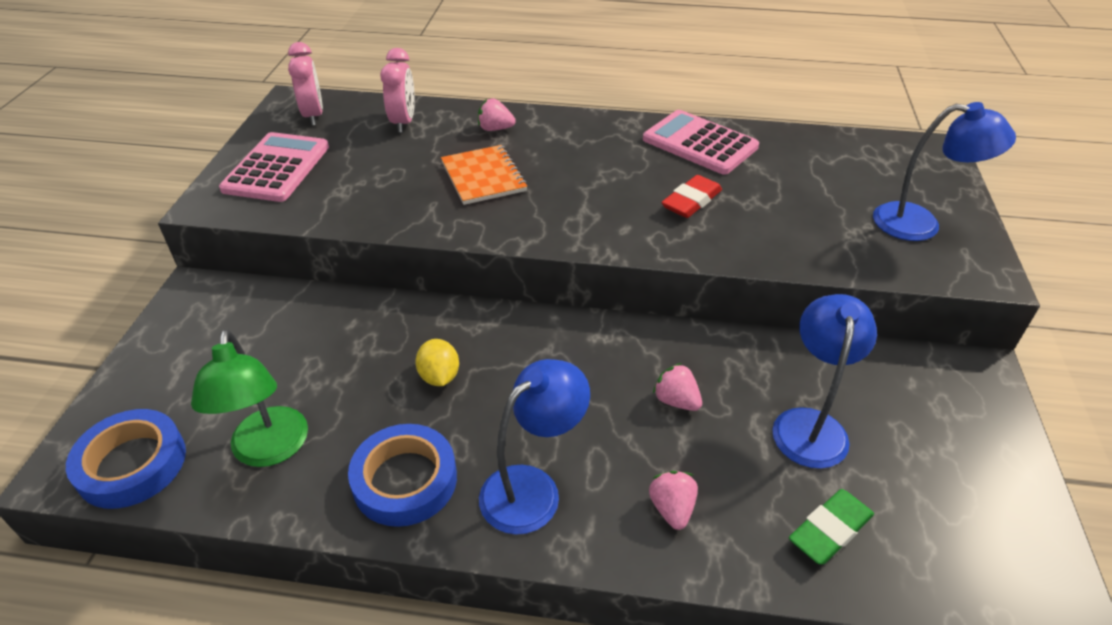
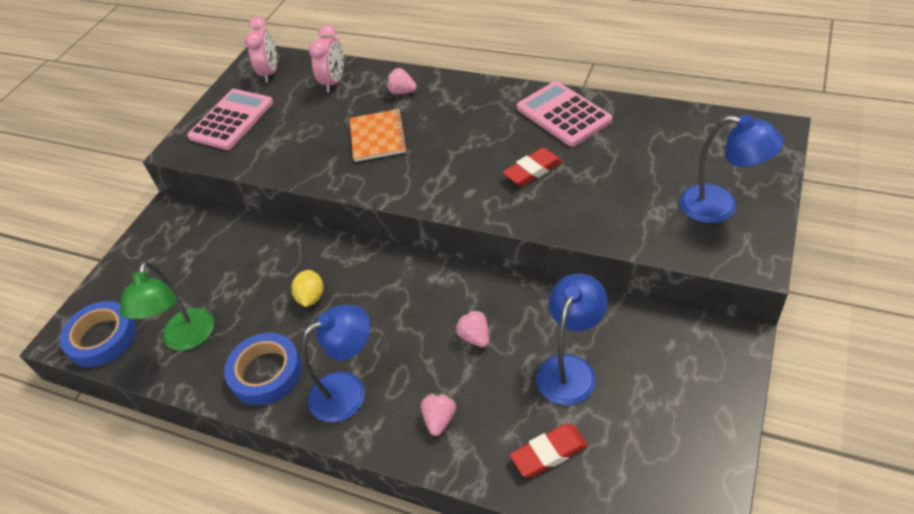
camera: 20 degrees right, 5 degrees up
green eraser [789,489,874,565] -> red eraser [510,424,588,477]

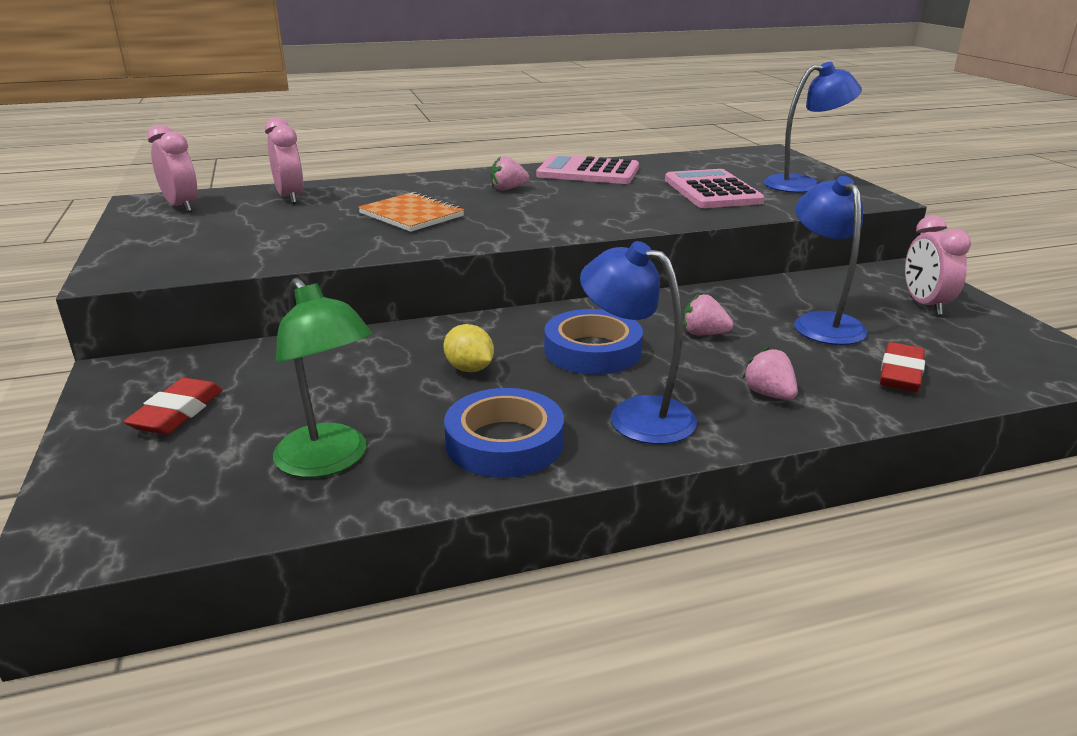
camera: 45 degrees left, 20 degrees down
blue tape [60,301,136,367] -> blue tape moved to [544,309,643,375]
pink calculator [187,89,273,150] -> pink calculator moved to [665,169,765,208]
blue lamp [302,305,370,422] -> blue lamp turned 75 degrees counterclockwise [580,241,697,444]
pink strawberry [386,68,417,94] -> pink strawberry moved to [491,156,529,190]
red eraser [503,148,562,186] -> red eraser moved to [123,378,223,434]
none -> pink clock [905,215,971,315]

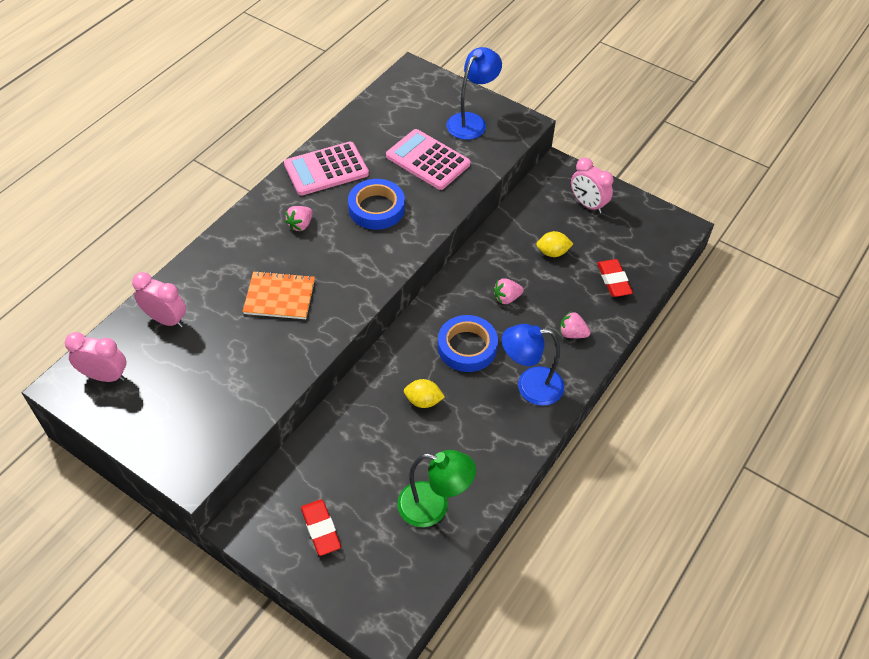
camera: 40 degrees left, 25 degrees up
blue tape [444,388,564,478] -> blue tape moved to [348,179,405,230]
blue lamp [794,176,868,345] -> yellow lemon [536,231,573,257]

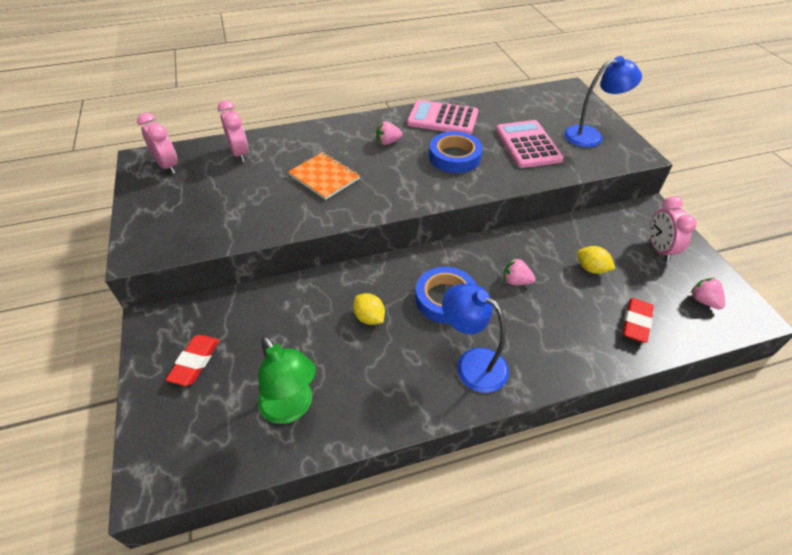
camera: 40 degrees right, 5 degrees down
pink strawberry [560,311,591,338] -> pink strawberry moved to [691,278,725,310]

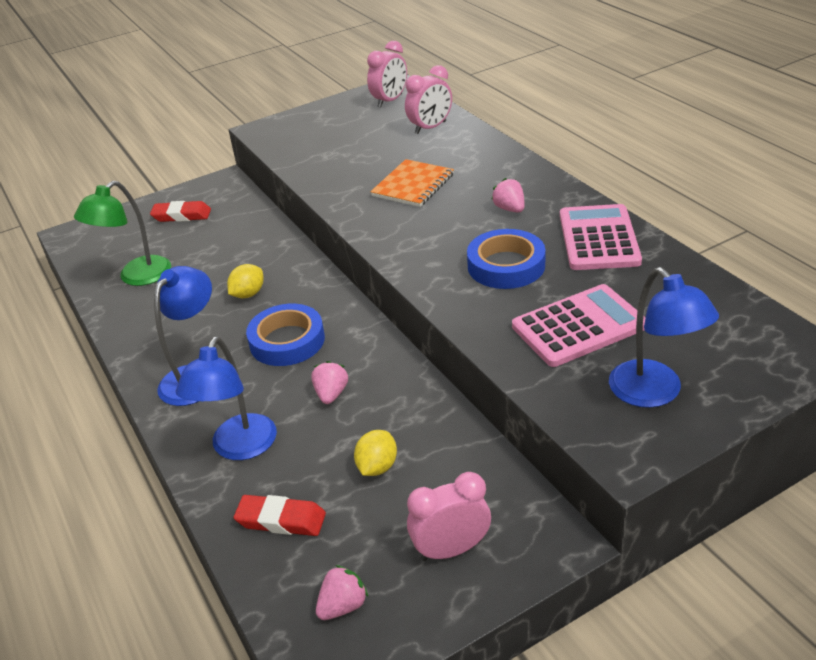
camera: 80 degrees right, 10 degrees down
none -> blue lamp [176,337,277,460]

